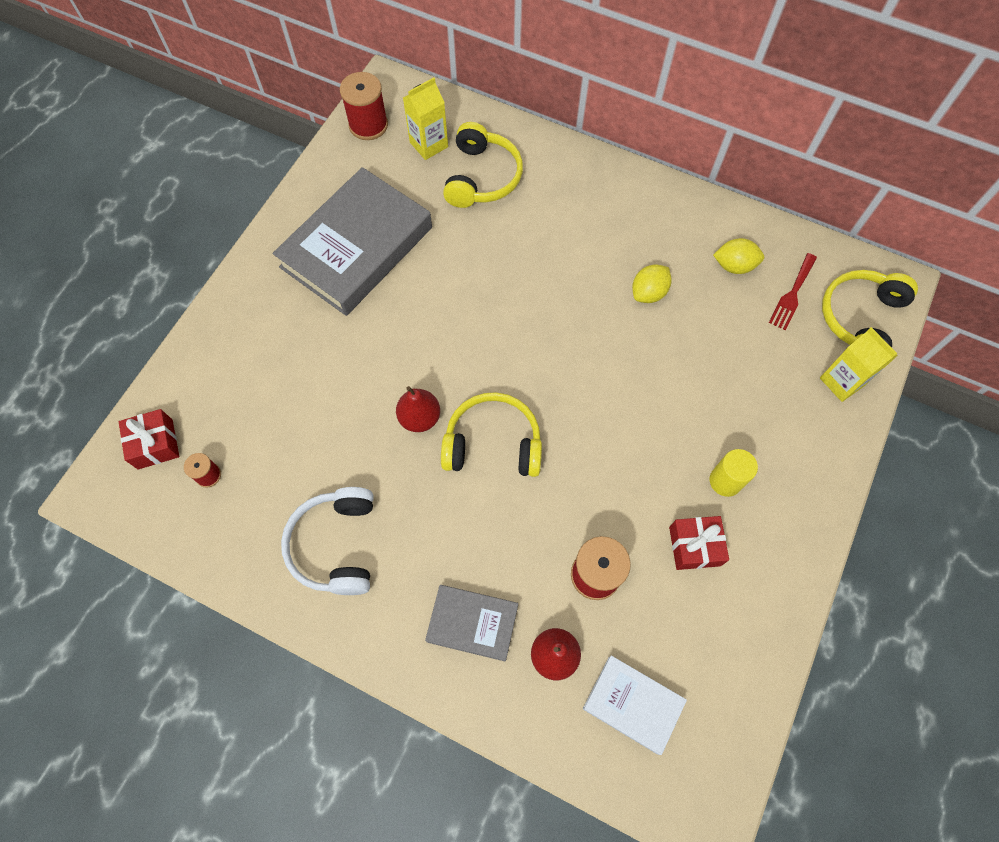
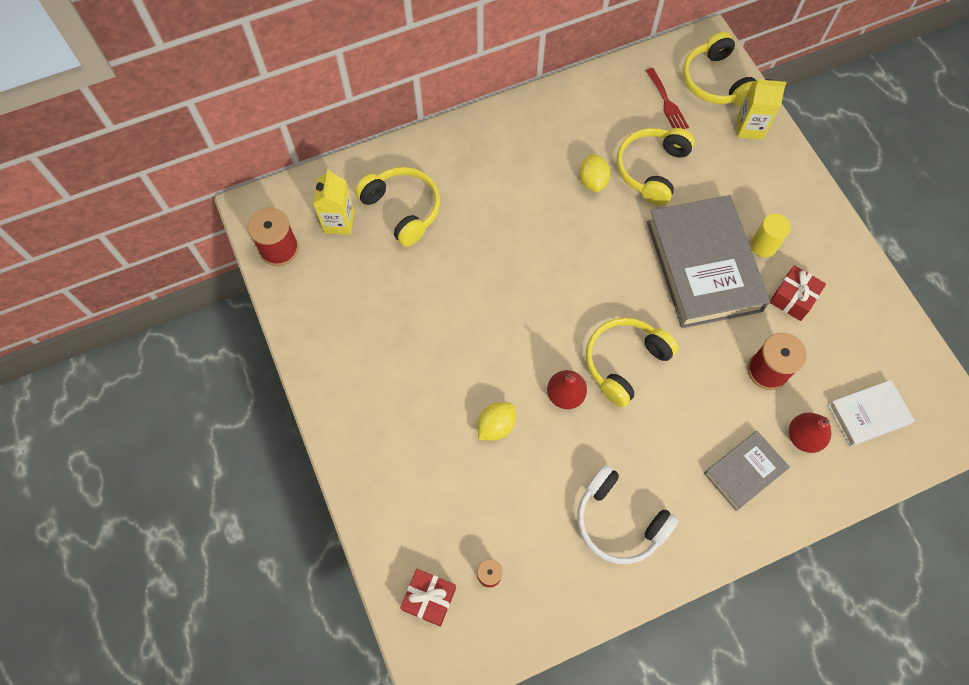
camera: 50 degrees left, 0 degrees up
grey book [273,167,432,316] -> grey book moved to [647,195,770,328]
yellow lemon [713,238,764,274] -> yellow lemon moved to [478,402,516,441]
none -> yellow headphones [617,128,695,205]

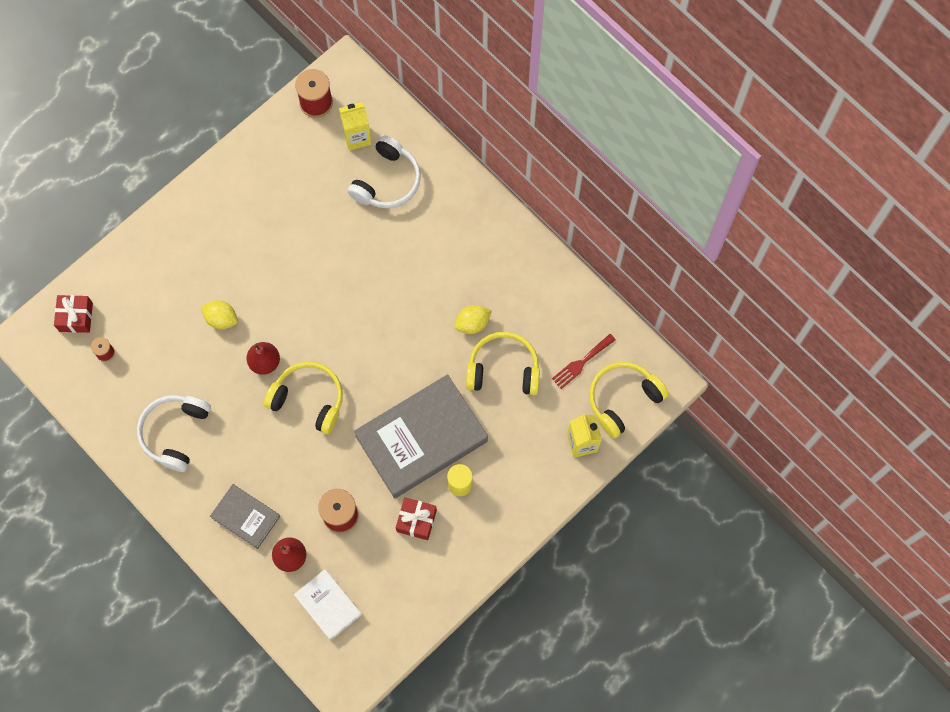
camera: 70 degrees right, 5 degrees up
yellow headphones [355,167,440,247] -> white headphones [348,135,421,208]

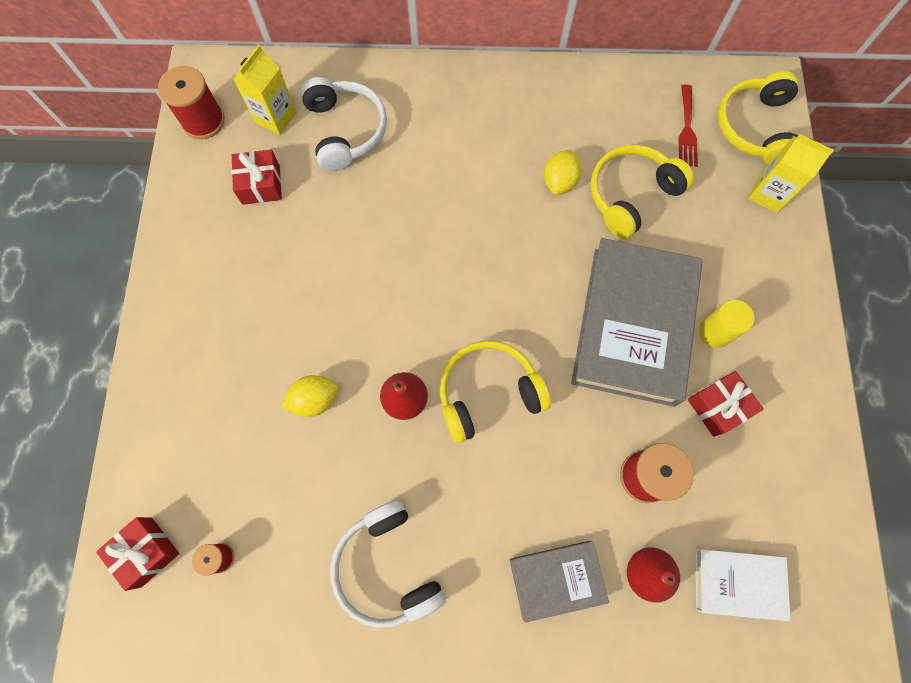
camera: 45 degrees left, 0 degrees up
none -> red gift [232,150,282,205]

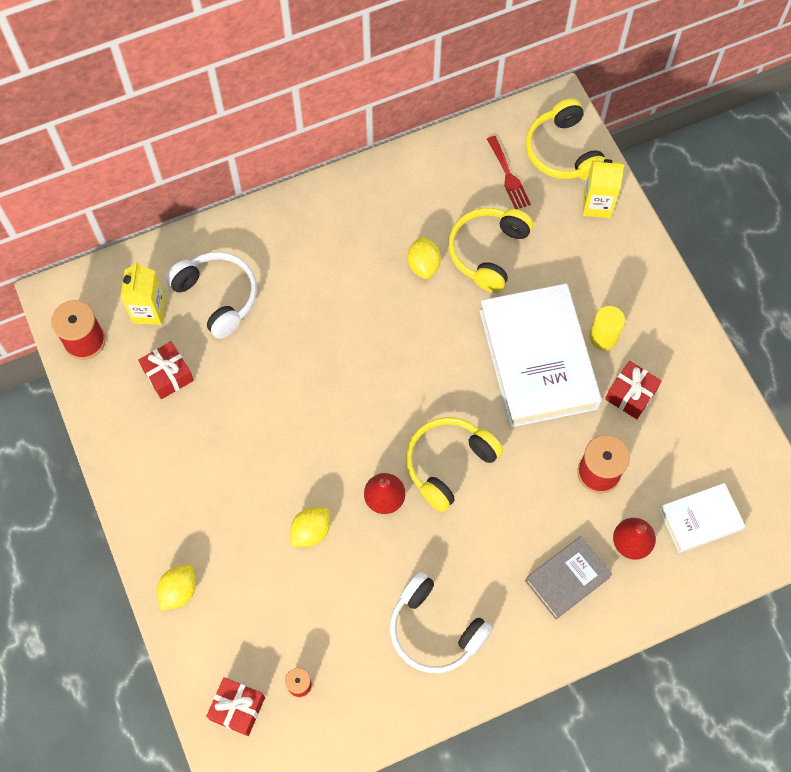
camera: 25 degrees left, 5 degrees down
grey book [571,238,703,407] -> white book [479,283,602,427]
none -> yellow lemon [157,565,196,611]

